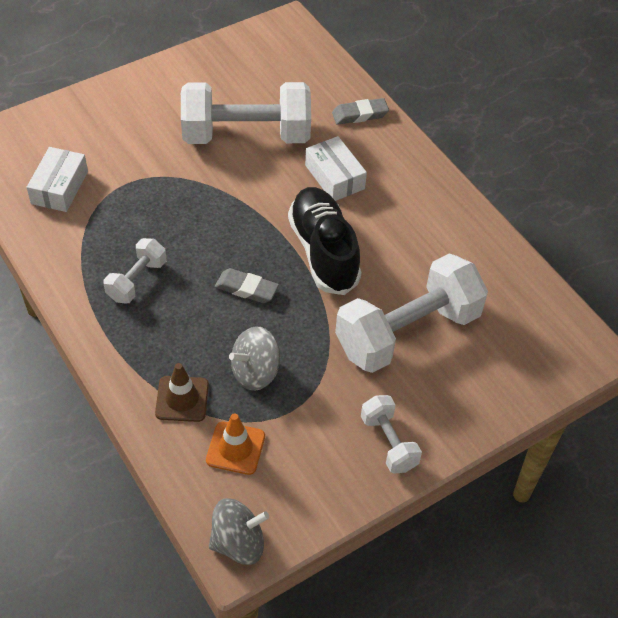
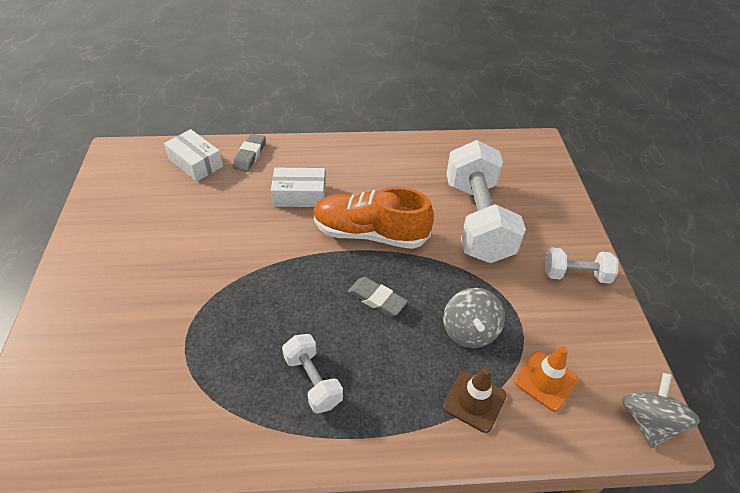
camera: 60 degrees left, 5 degrees down
white box [27,147,88,212] -> white box moved to [164,129,223,182]
white dumbbell [181,82,311,144] -> none
grey eraser [215,268,279,303] -> grey eraser turned 75 degrees clockwise [347,277,408,317]
black shoe [288,187,362,295] -> orange shoe [313,187,434,249]

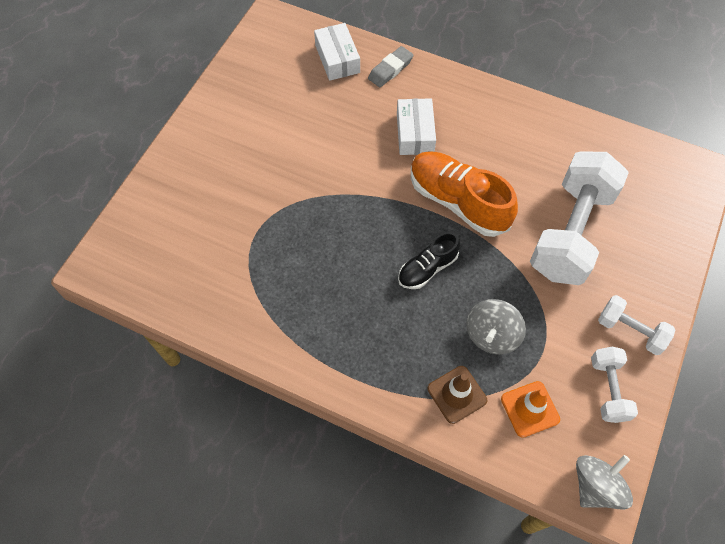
camera: 30 degrees right, 15 degrees up
white box [271,168,326,207] -> white box turned 60 degrees clockwise [397,98,436,155]
white dumbbell [282,334,343,414] -> white dumbbell moved to [591,347,638,423]
grey eraser [347,277,408,317] -> black shoe [398,232,460,289]

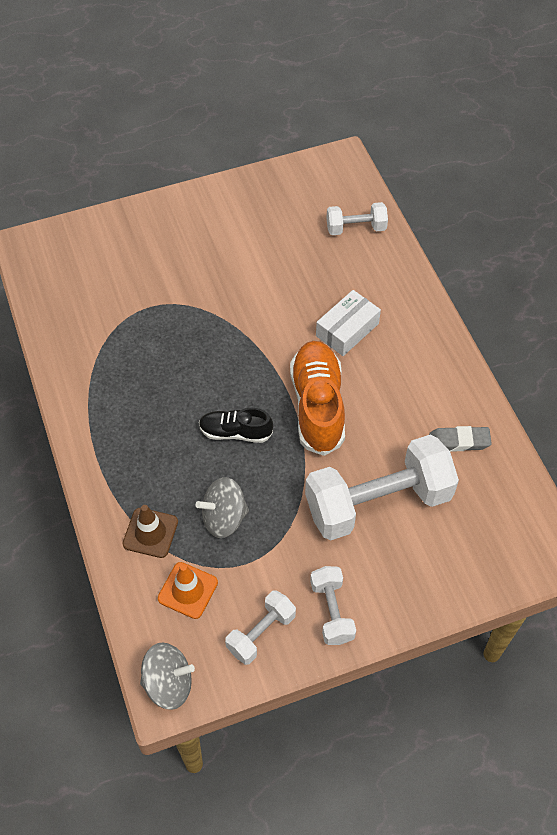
camera: 45 degrees right, 5 degrees down
white box [314,23,360,81] -> white dumbbell [326,202,388,235]
grey eraser [368,46,414,87] -> grey eraser moved to [429,426,492,452]

